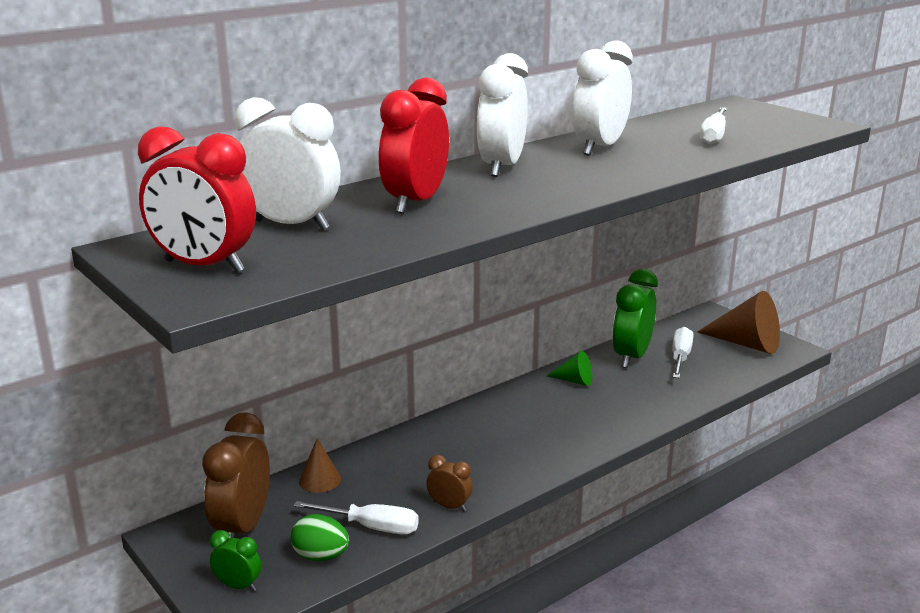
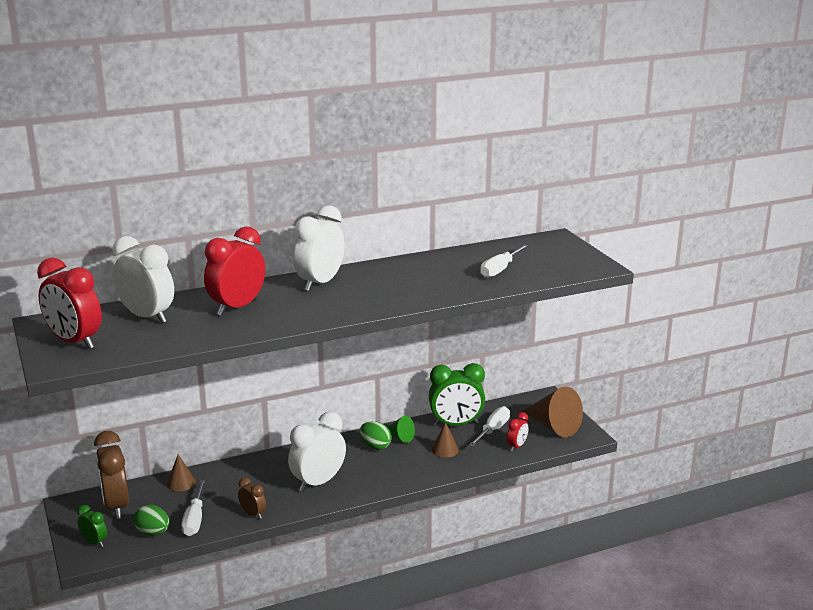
camera: 15 degrees right, 0 degrees up
brown clock [202,412,270,538] -> brown clock turned 45 degrees counterclockwise [94,431,129,519]
white screwdriver [293,501,419,534] -> white screwdriver turned 60 degrees clockwise [181,480,206,536]
white clock [572,40,633,156] -> white clock moved to [288,412,346,492]
green clock [612,269,658,368] -> green clock turned 135 degrees counterclockwise [429,363,485,426]
none -> green egg [360,421,392,450]
none -> brown cone [431,422,459,458]
none -> red clock [507,412,529,451]

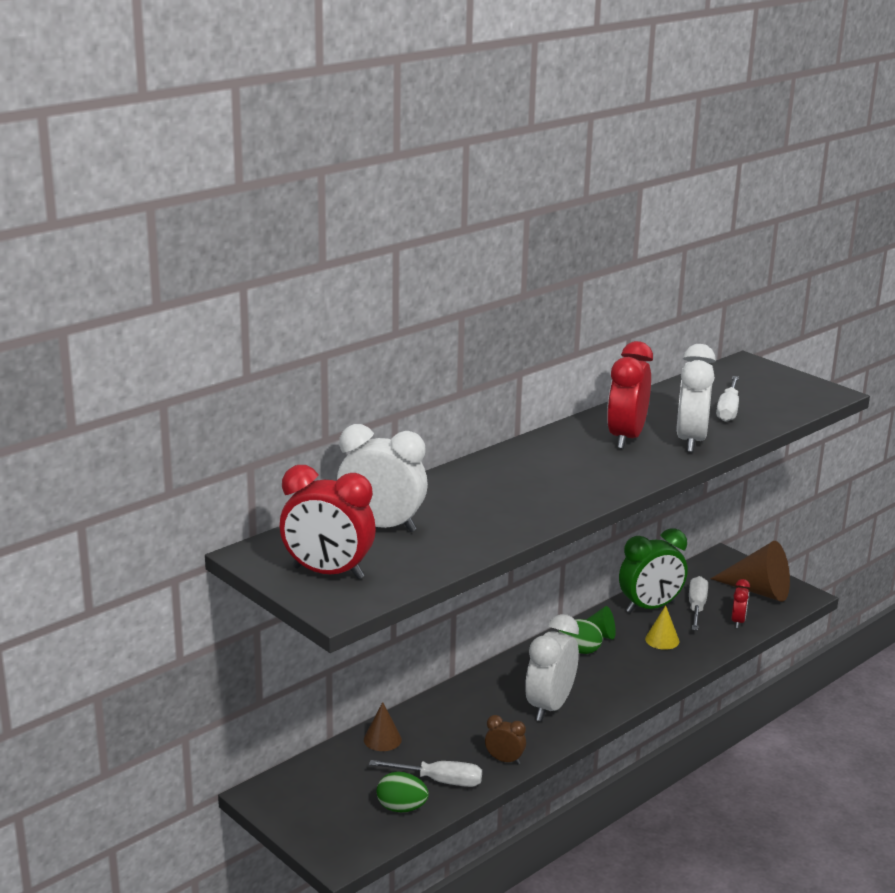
camera: 20 degrees left, 0 degrees up
green clock [77,505,107,547] -> none
brown clock [94,431,129,519] -> none
white screwdriver [181,480,206,536] -> white screwdriver turned 60 degrees counterclockwise [369,760,482,787]
red clock [204,227,265,316] -> red clock moved to [607,341,653,449]
white clock [293,205,345,291] -> white clock moved to [676,344,716,452]
brown cone [431,422,459,458] -> yellow cone [645,605,680,650]

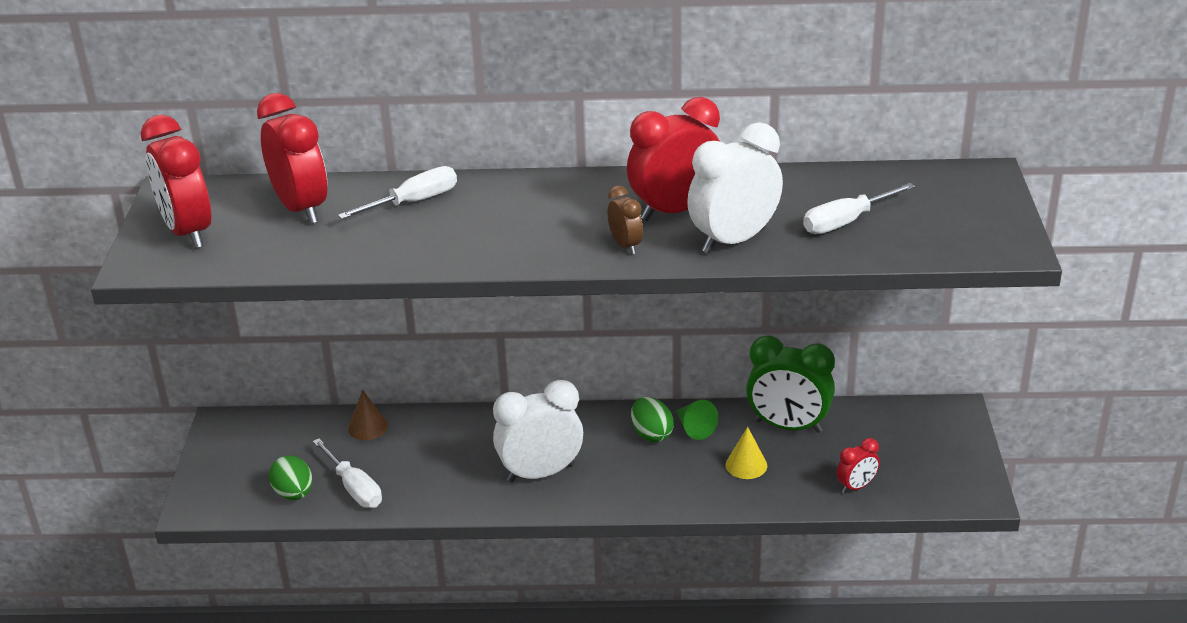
camera: 45 degrees right, 10 degrees up
white clock [337,424,428,532] -> red clock [257,93,328,224]
brown clock [485,715,526,765] -> brown clock moved to [608,186,643,254]
white screwdriver [689,576,708,631] -> white screwdriver moved to [338,166,457,219]
brown cone [711,541,790,602] -> none

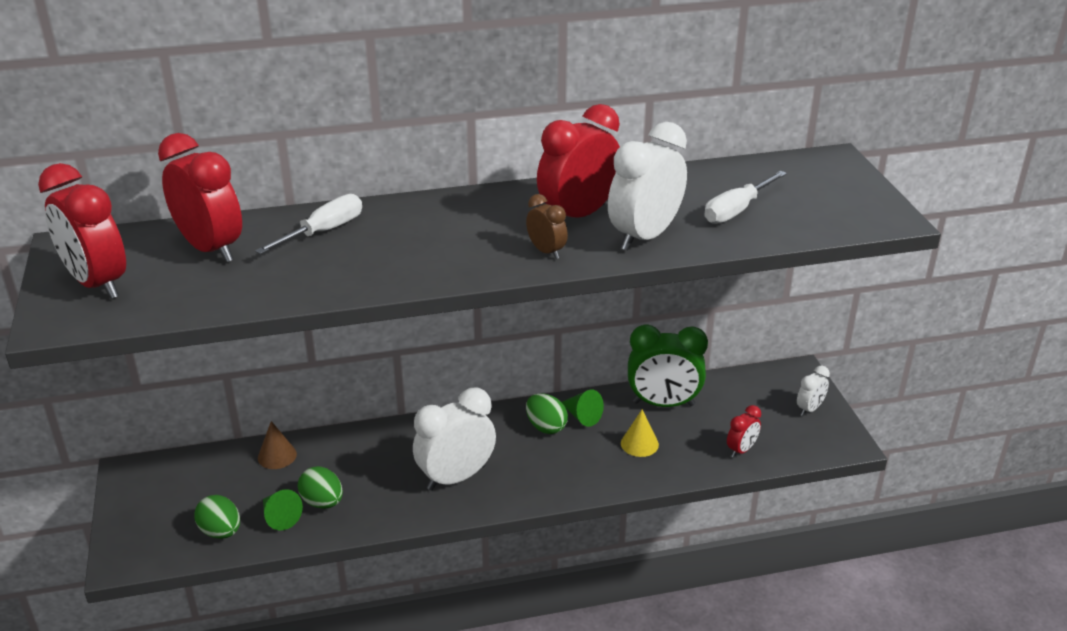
camera: 15 degrees left, 0 degrees up
white screwdriver [313,438,382,508] -> green cone [263,489,303,530]
none -> green egg [298,466,343,509]
none -> white clock [797,366,830,416]

